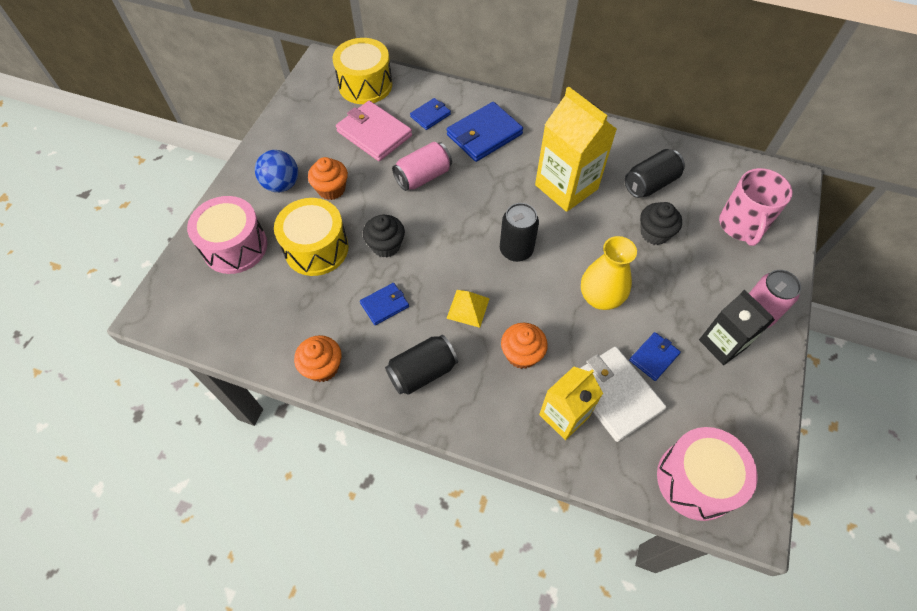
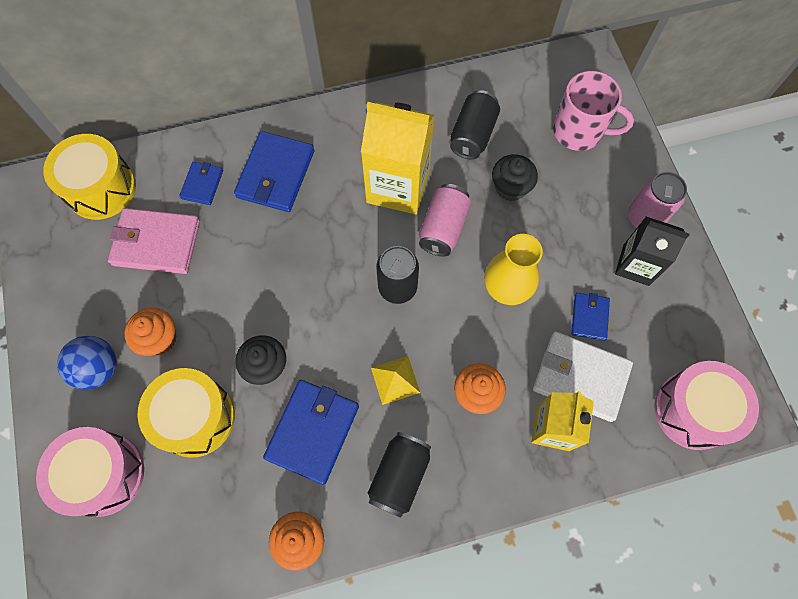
camera: 35 degrees left, 10 degrees up
blue wallet [360,283,409,325] -> blue wallet [263,380,359,485], size x1.83
pink can [392,142,452,191] -> pink can moved to [419,184,471,257]
pink mug [719,168,792,246] -> pink mug turned 45 degrees counterclockwise [553,71,634,151]

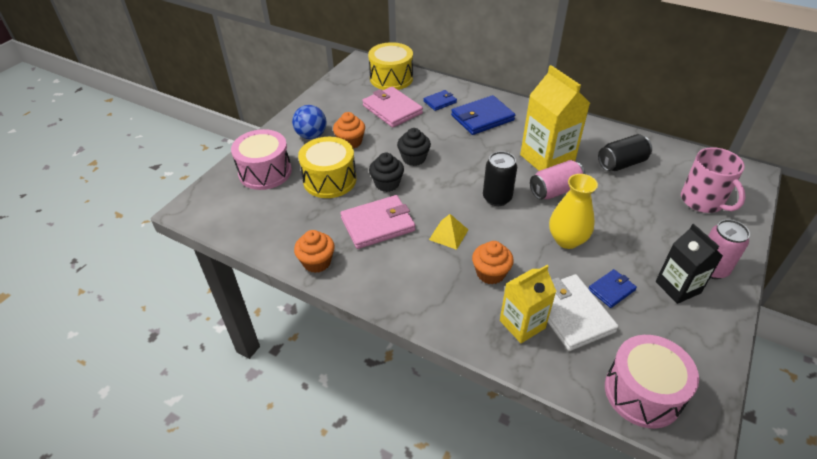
camera: 45 degrees right, 25 degrees down
blue wallet [263,380,359,485] -> pink wallet [341,195,415,249]
black can [368,432,431,518] -> none
black cupcake [492,154,538,201] -> black cupcake moved to [397,128,431,166]

